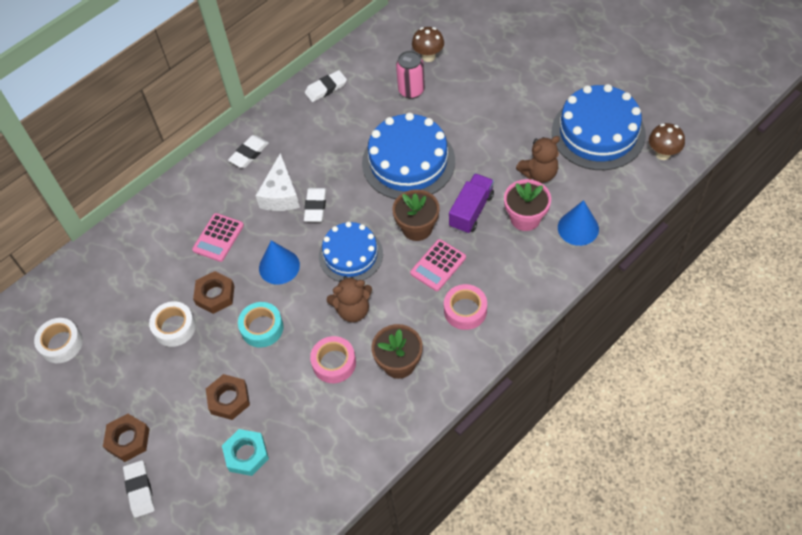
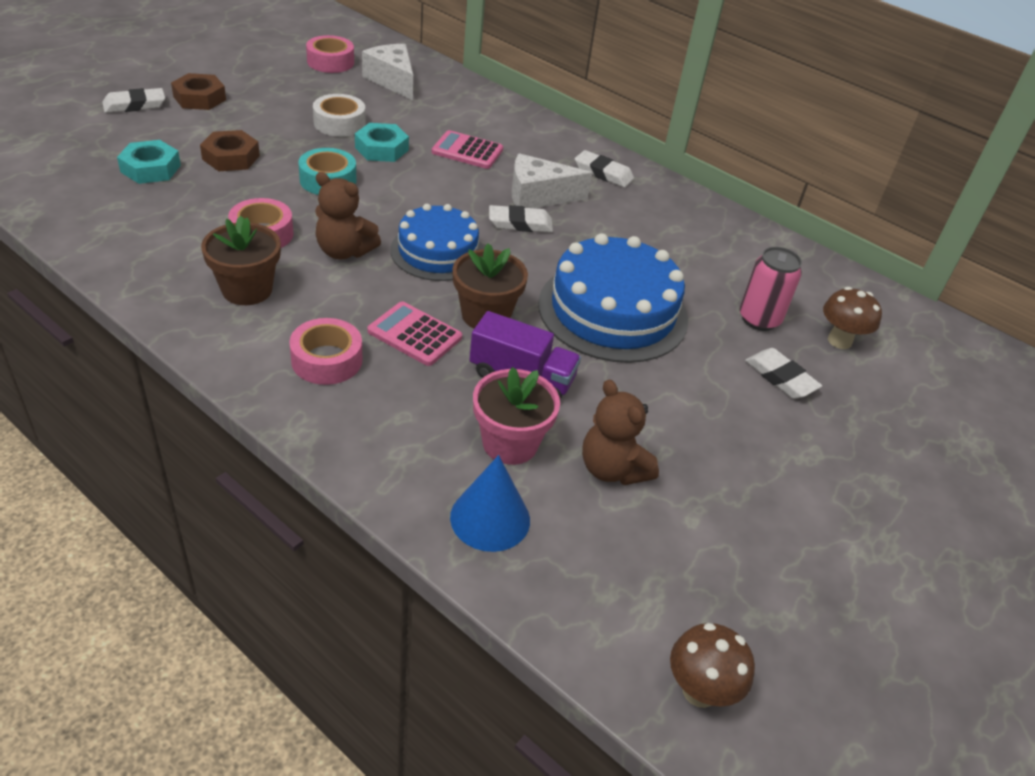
camera: 75 degrees right, 15 degrees down
white tape [34,318,83,363] -> pink tape [306,35,354,73]
brown nut [193,271,234,314] -> turquoise nut [355,123,409,162]
blue cone [259,240,300,285] -> none
white eraser [305,70,347,102] -> white eraser moved to [745,348,822,399]
brown teddy bear [326,276,372,322] -> brown teddy bear turned 45 degrees counterclockwise [315,172,381,259]
blue cake [552,84,646,170] -> none
none -> white cheese [362,44,413,100]

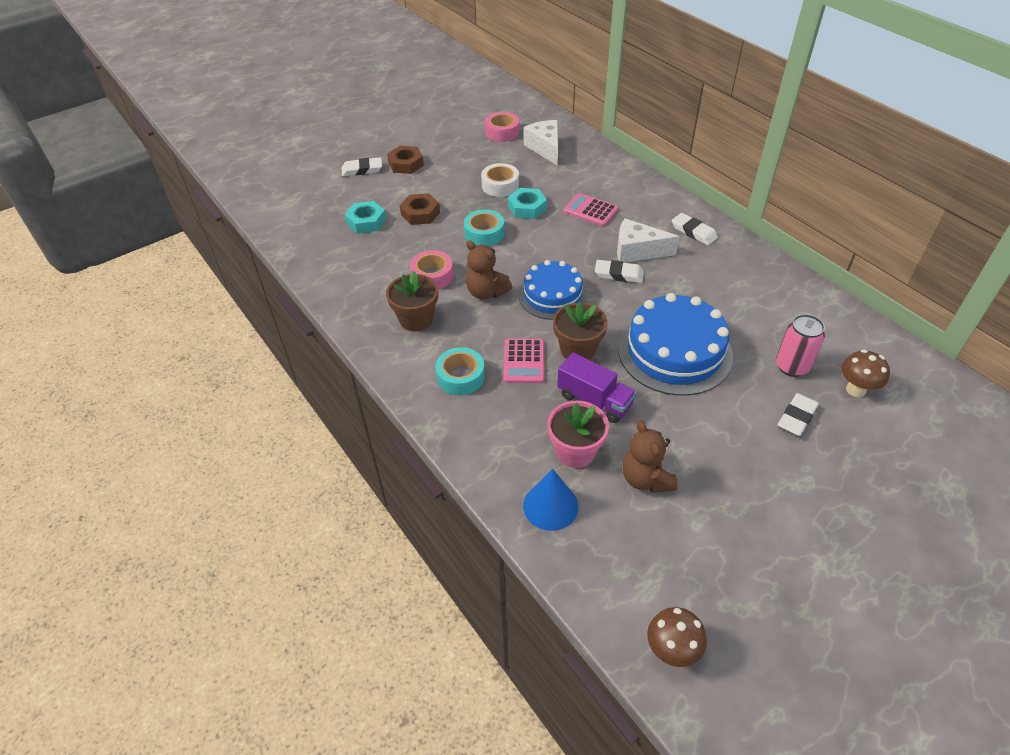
camera: 20 degrees right, 5 degrees up
pink tape [289,318,362,385] -> turquoise tape [435,347,485,396]
pink calculator [367,302,462,366] -> pink calculator turned 135 degrees counterclockwise [503,339,545,383]
white eraser [745,348,822,399] -> white eraser turned 60 degrees clockwise [778,393,819,436]

